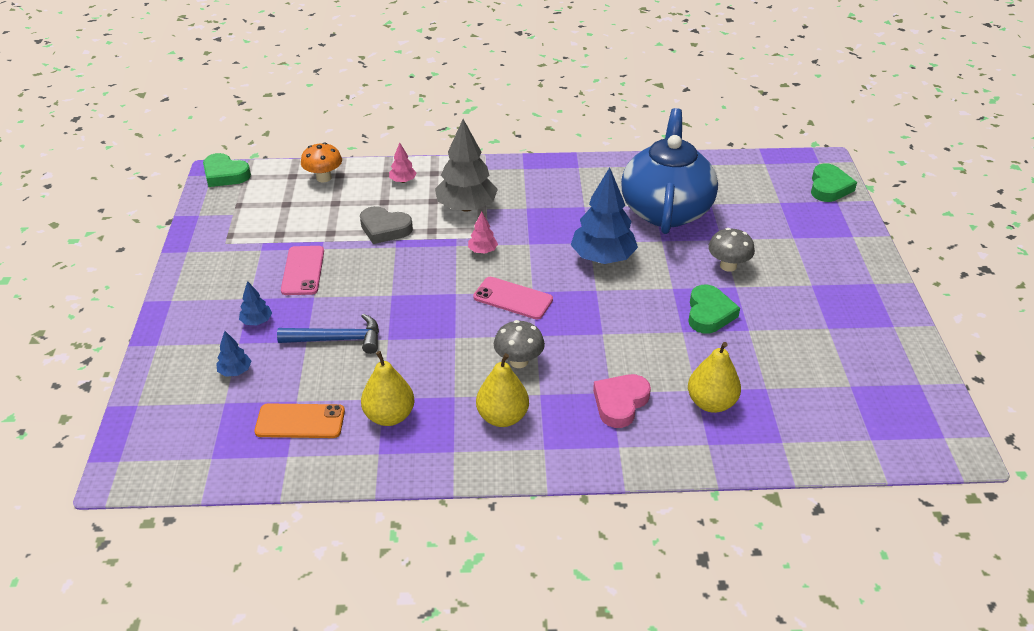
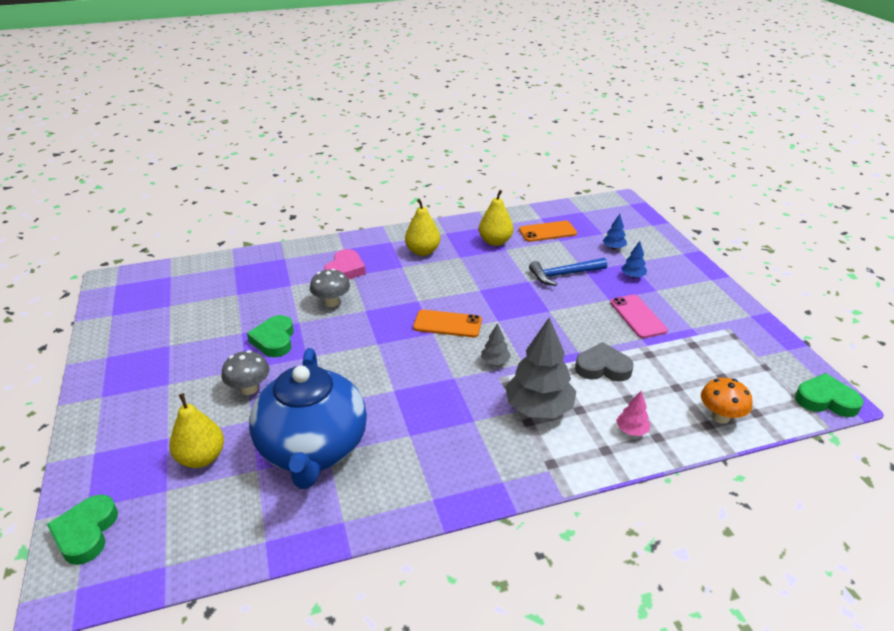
camera: 165 degrees right, 5 degrees down
pink tree [468,211,498,254] -> grey tree [481,323,511,365]
pink phone [473,277,553,319] -> orange phone [413,310,482,337]
grey mushroom [494,320,545,368] -> grey mushroom moved to [310,269,350,307]
blue tree [571,167,638,264] -> none
yellow pear [688,342,741,413] -> yellow pear moved to [170,393,224,468]

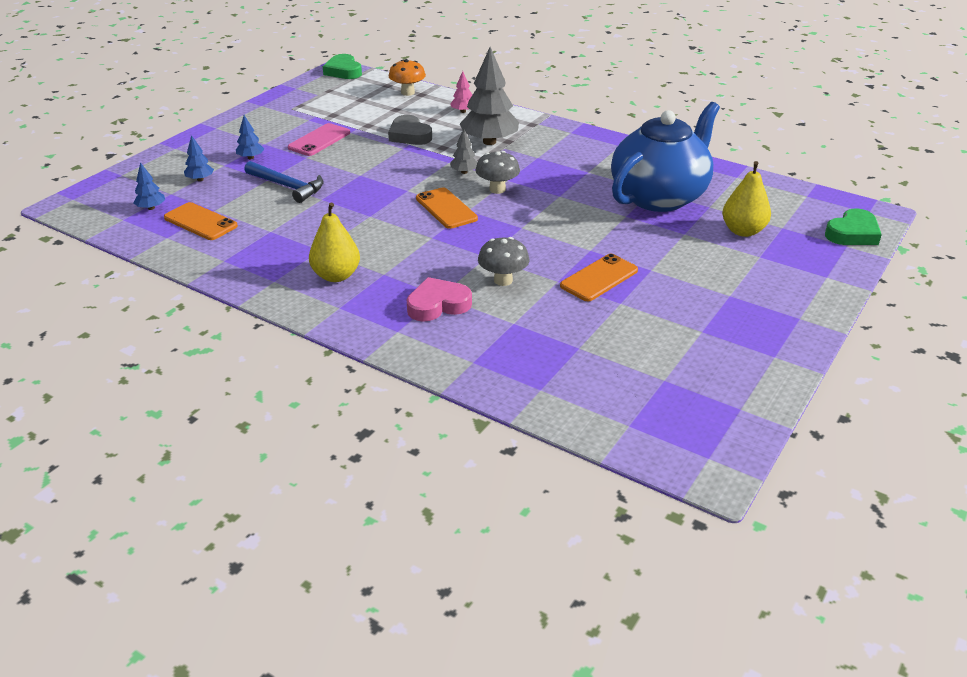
camera: 130 degrees left, 0 degrees up
grey mushroom [221,350,270,395] -> grey mushroom moved to [476,151,520,194]
green heart [247,315,294,357] -> orange phone [560,254,638,301]
yellow pear [479,190,513,246] -> none
none -> blue tree [133,162,165,210]

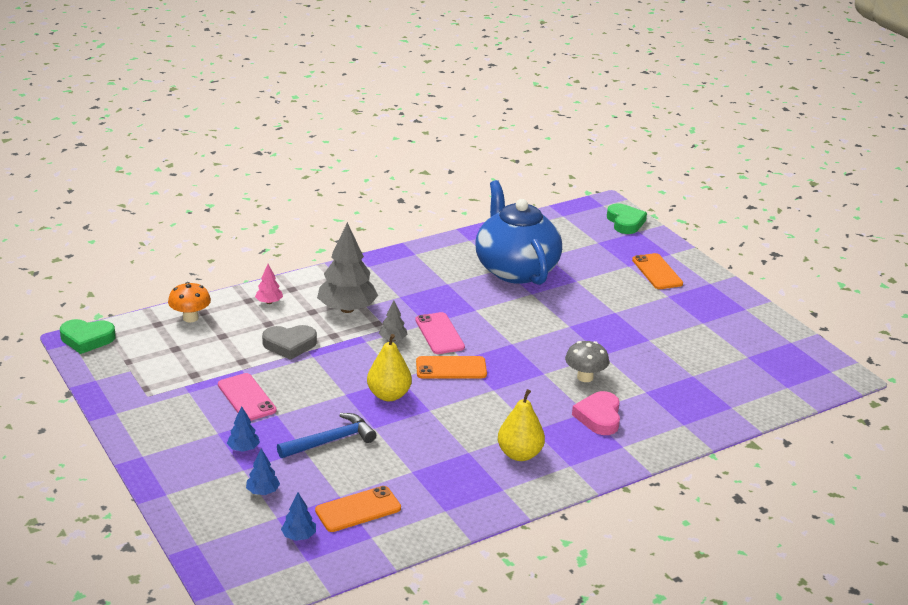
camera: 65 degrees left, 5 degrees down
grey mushroom [476,151,520,194] -> pink phone [415,312,465,354]
orange phone [560,254,638,301] -> orange phone moved to [632,253,683,289]
yellow pear [722,161,771,237] -> yellow pear moved to [367,334,412,401]

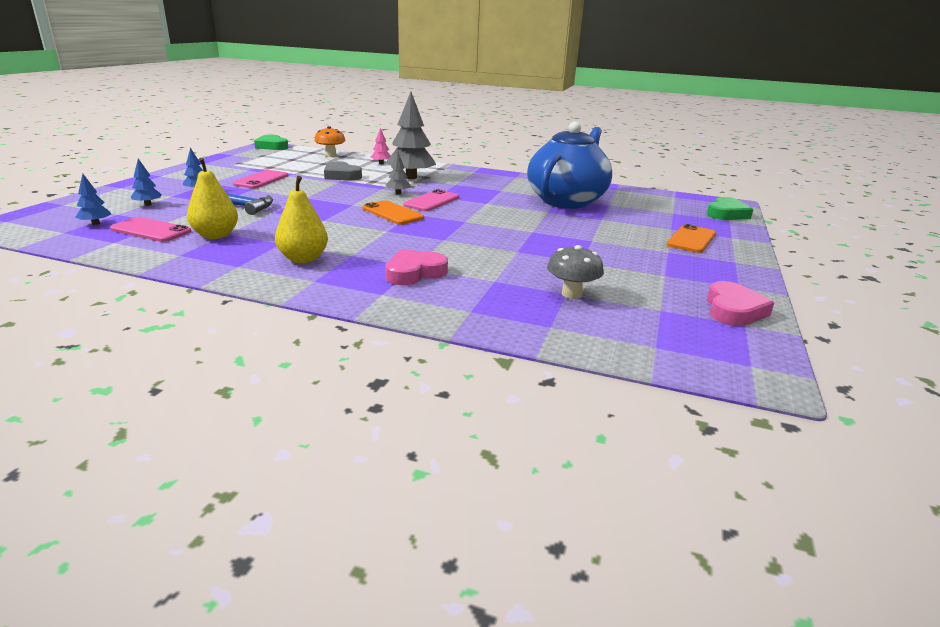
camera: 50 degrees right, 5 degrees down
orange phone [315,486,401,532] -> pink phone [110,217,191,242]
yellow pear [367,334,412,401] -> yellow pear moved to [187,158,238,239]
grey mushroom [565,341,609,382] -> grey mushroom moved to [547,245,604,299]
none -> pink heart [707,281,774,326]

